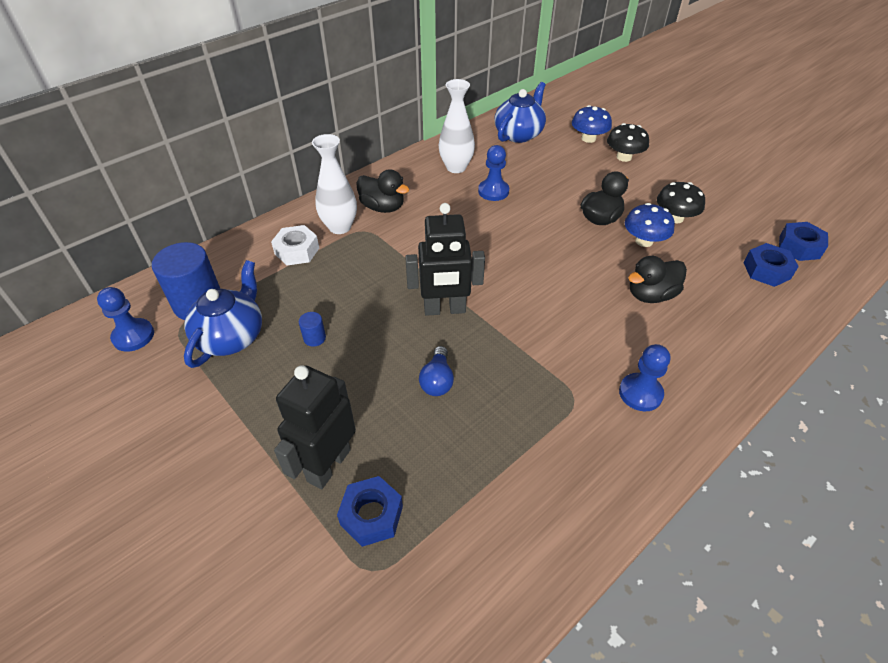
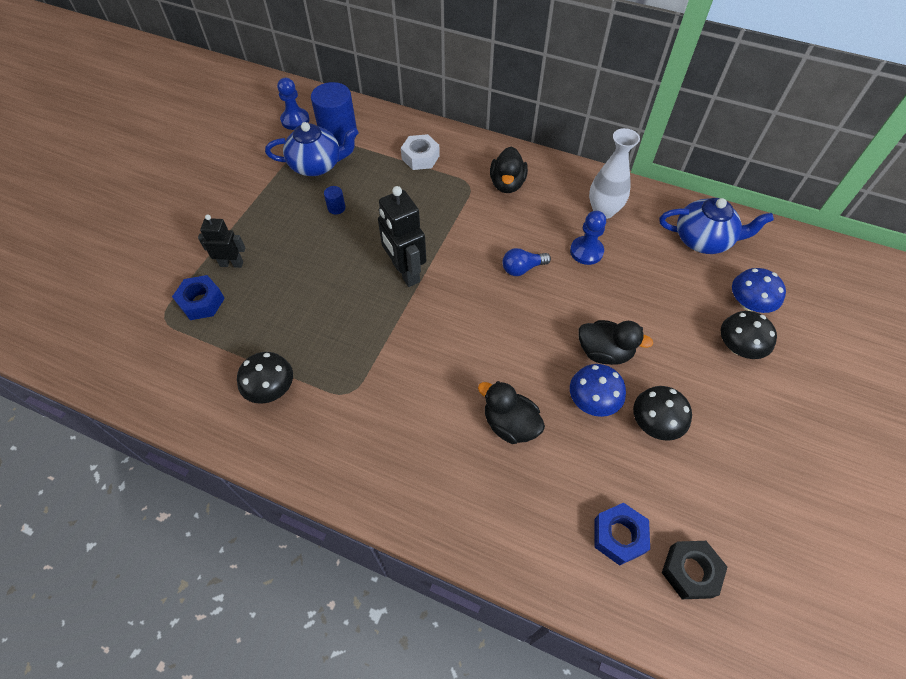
camera: 65 degrees right, 10 degrees up
black robot [274,365,356,489] -> black robot [198,215,245,268], size x0.61
white vase [312,134,357,234] -> none
blue light bulb [419,346,454,396] -> blue light bulb moved to [502,248,551,276]
blue pawn [619,344,670,411] -> none
blue nut [779,222,828,261] -> black nut [662,541,727,599]
none -> black mushroom [237,352,293,404]

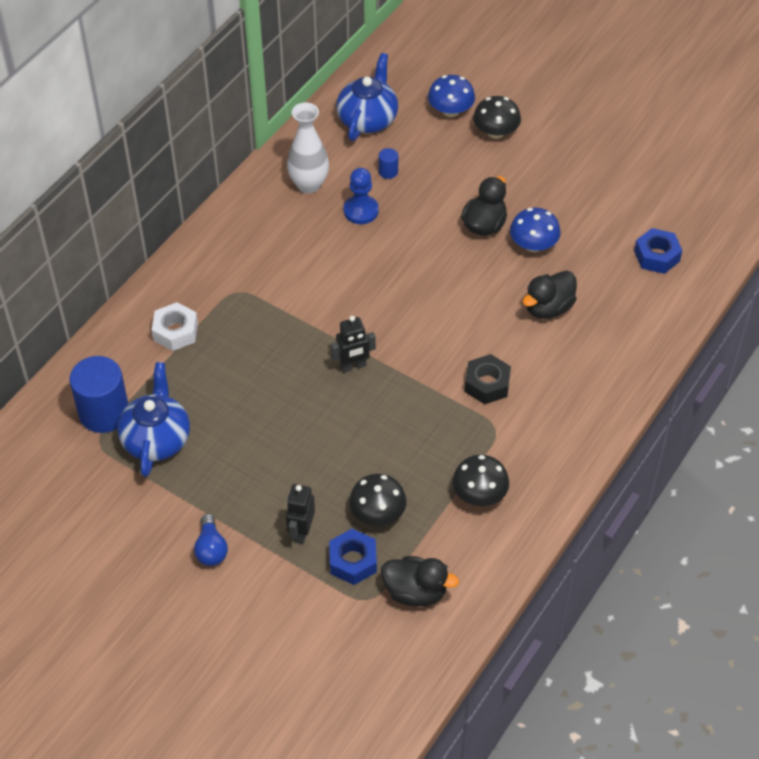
camera: 80 degrees left, 5 degrees down
blue pawn [277,78,310,130] -> none
blue cylinder [324,186,345,215] -> blue cylinder moved to [379,148,398,179]
black robot [378,186,427,287] -> black robot [331,316,376,373], size x0.61
black duck [490,147,528,193] -> black duck moved to [381,556,459,606]
blue light bulb [502,248,551,276] -> blue light bulb moved to [194,514,228,566]
black mushroom [633,386,692,441] -> black mushroom moved to [349,474,407,526]
black nut [662,541,727,599] -> black nut moved to [465,354,511,404]

